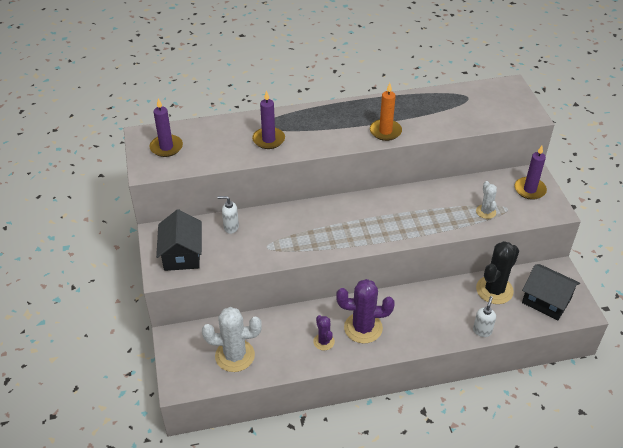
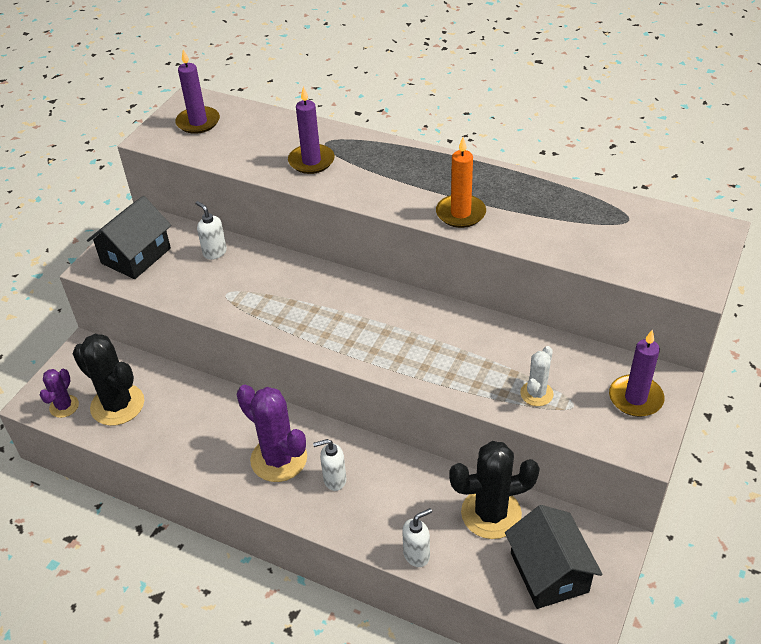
camera: 40 degrees right, 0 degrees up
white cactus [202,307,262,372] -> black cactus [73,334,144,426]
purple cactus [313,315,335,350] -> purple cactus moved to [40,369,79,418]
none -> white soap dispenser [313,439,346,491]

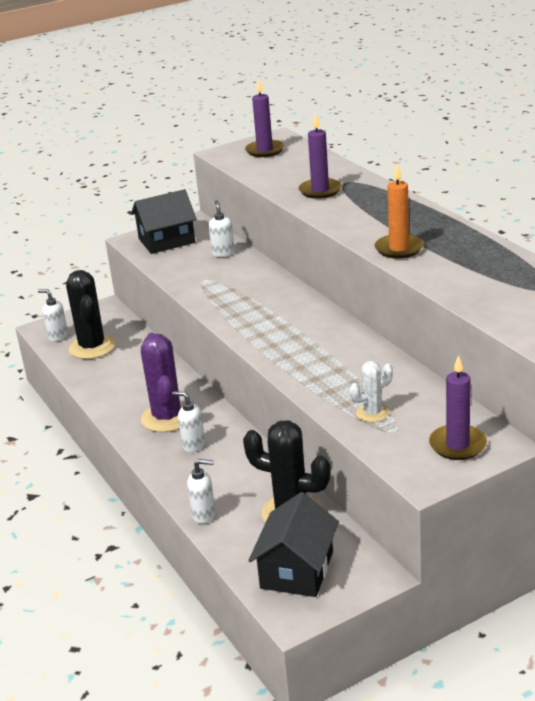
camera: 35 degrees right, 15 degrees down
purple cactus [40,369,79,418] -> white soap dispenser [38,289,68,342]

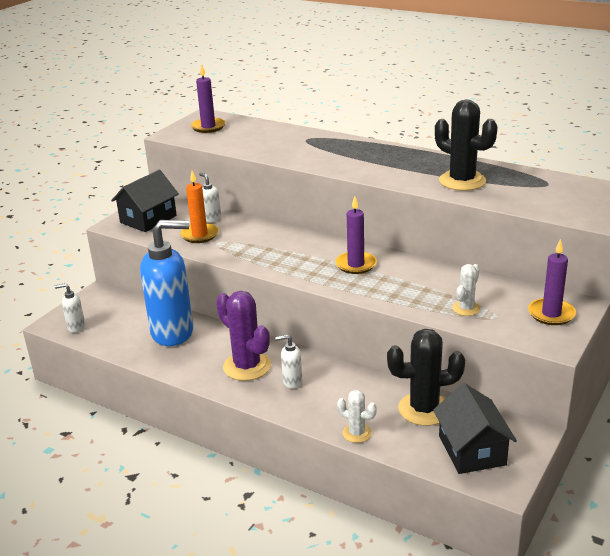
camera: 30 degrees left, 0 degrees up
black cactus [66,270,116,359] -> black cactus moved to [435,99,497,191]
white soap dispenser [187,459,215,524] -> white cactus [337,390,377,443]
purple candle [299,113,342,199] -> purple candle moved to [335,196,377,274]
orange candle [375,164,424,259] -> orange candle moved to [180,171,219,243]
none -> blue soap dispenser [140,220,193,346]

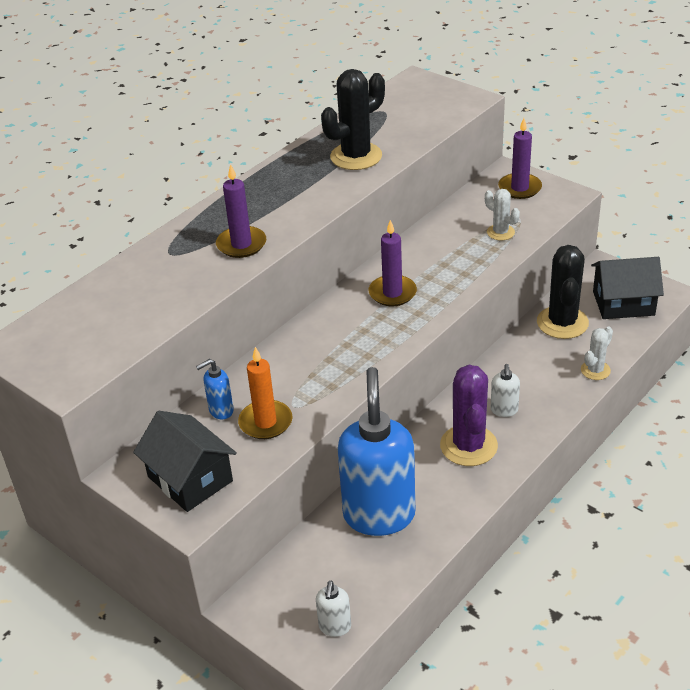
camera: 80 degrees left, 10 degrees up
purple candle [191,64,226,133] -> purple candle moved to [216,164,266,258]
white soap dispenser [199,173,221,223] -> blue soap dispenser [196,359,234,420]
purple cactus [216,291,271,381] -> purple cactus turned 60 degrees counterclockwise [440,365,498,466]

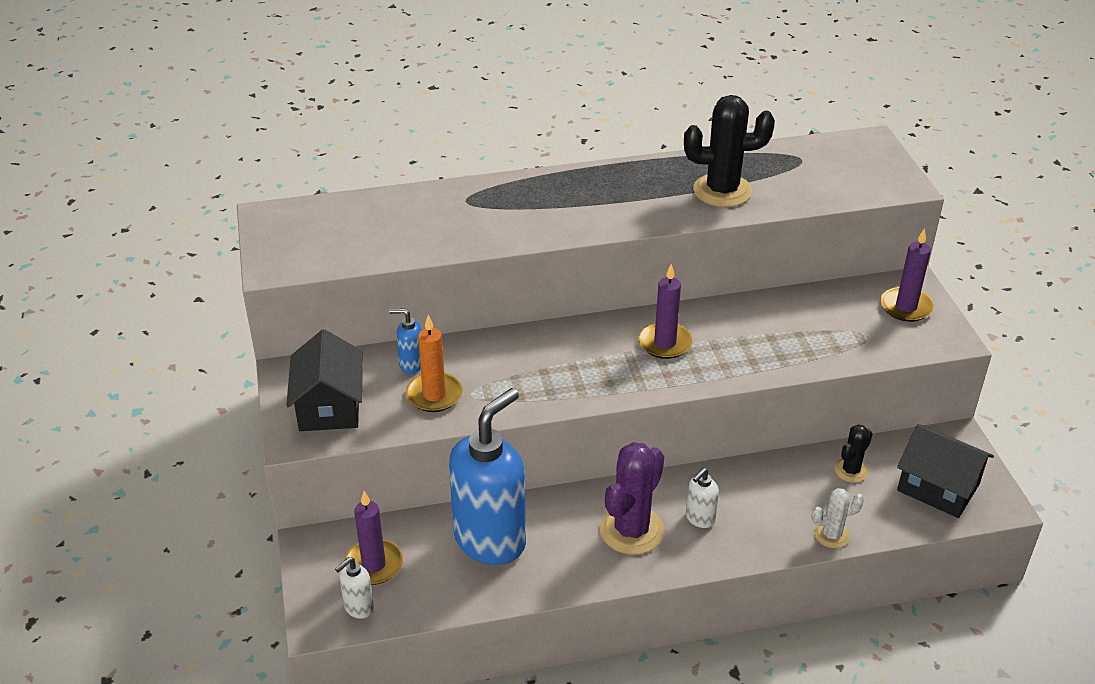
camera: 35 degrees right, 0 degrees up
purple candle [216,164,266,258] -> purple candle moved to [344,491,403,585]
white cactus [485,189,520,240] -> none
black cactus [537,245,589,339] -> black cactus [834,424,872,483], size x0.54

